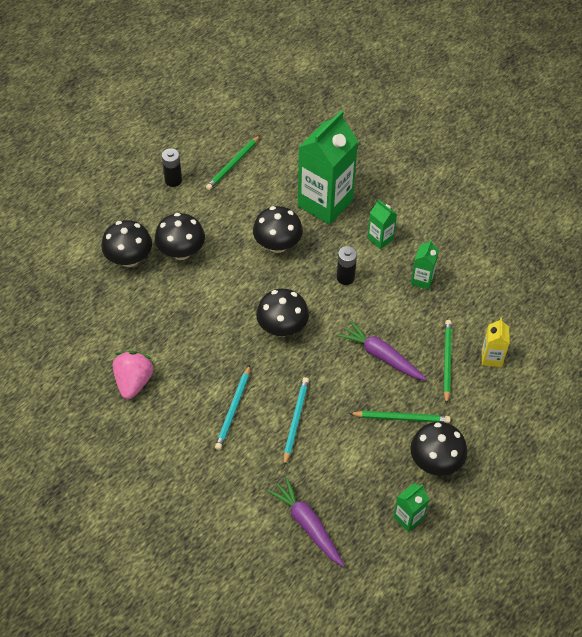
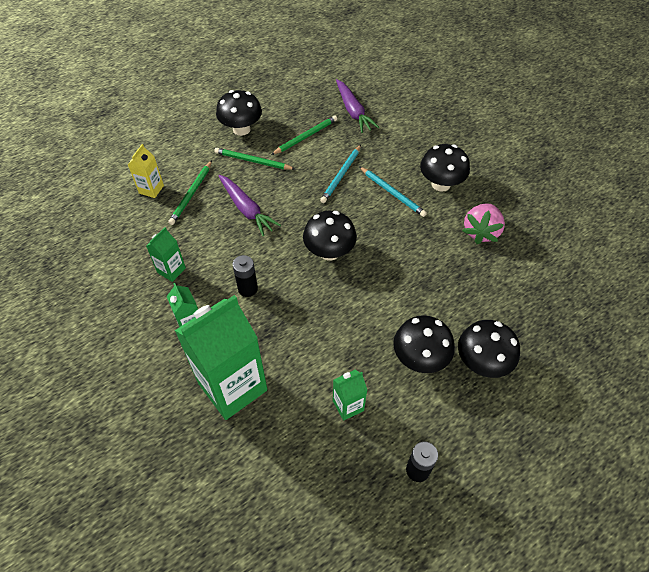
camera: 165 degrees left, 0 degrees up
green pencil [206,135,260,190] -> green pencil moved to [271,116,337,155]
turquoise pencil [215,365,250,450] -> turquoise pencil turned 105 degrees clockwise [359,166,427,217]
black mushroom [253,206,303,253] -> black mushroom moved to [420,144,470,192]
green carton [393,483,429,532] -> green carton moved to [333,369,367,421]

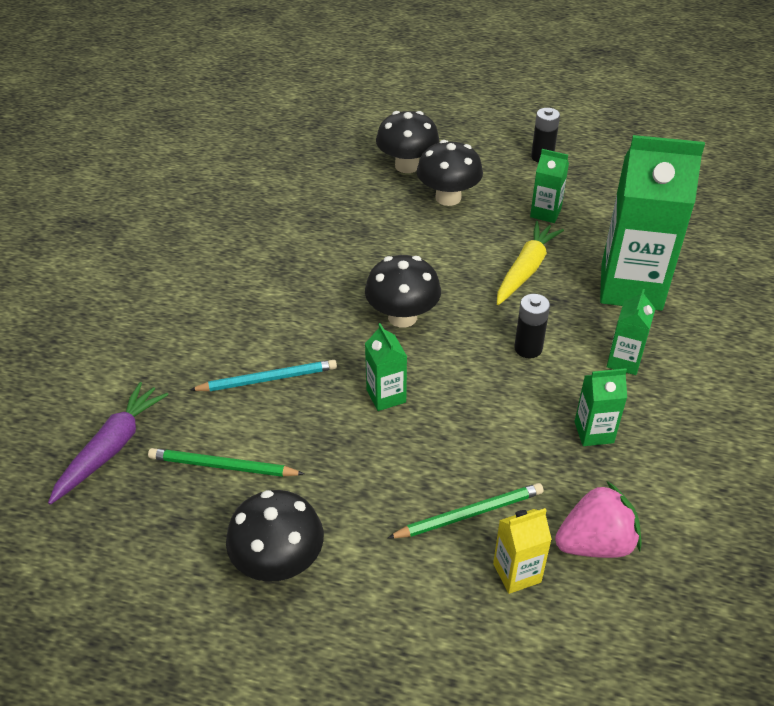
camera: 130 degrees left, 10 degrees down
green pencil [214,148,295,170] -> none
purple carrot [218,175,281,236] -> none
turquoise pencil [359,166,427,217] -> none
black mushroom [420,144,470,192] -> none
pink strawberry [462,203,505,244] -> pink strawberry moved to [555,481,642,558]
none -> green carton [365,323,407,411]
none -> yellow carrot [497,221,564,305]

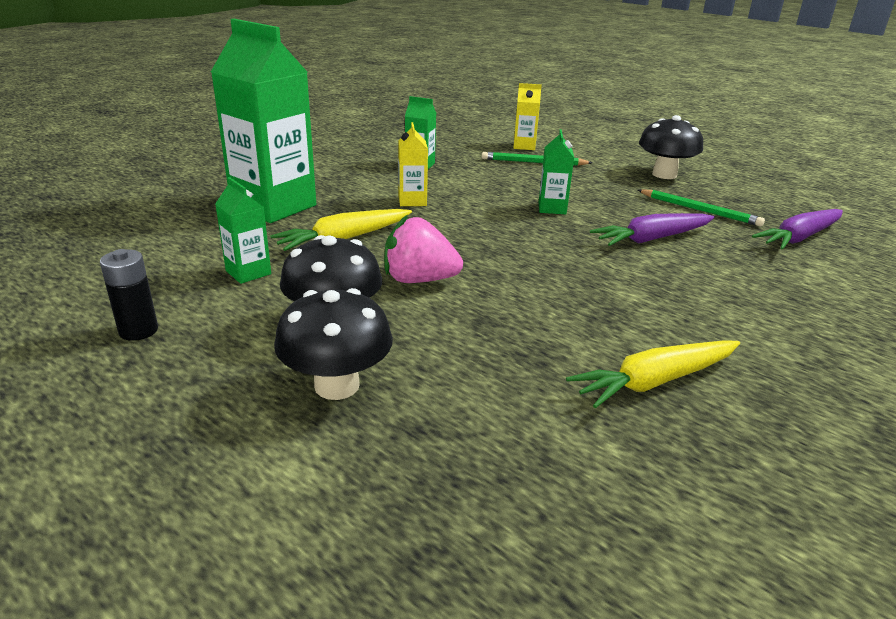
camera: 155 degrees left, 15 degrees down
turquoise pencil [190,360,337,391] -> purple carrot [590,213,715,246]
black mushroom [365,255,441,328] -> none
black battery [514,294,550,358] -> yellow carton [398,122,428,206]
pink strawberry [555,481,642,558] -> pink strawberry moved to [384,215,463,283]
green carton [607,289,655,375] -> none
none -> yellow carrot [566,340,740,408]

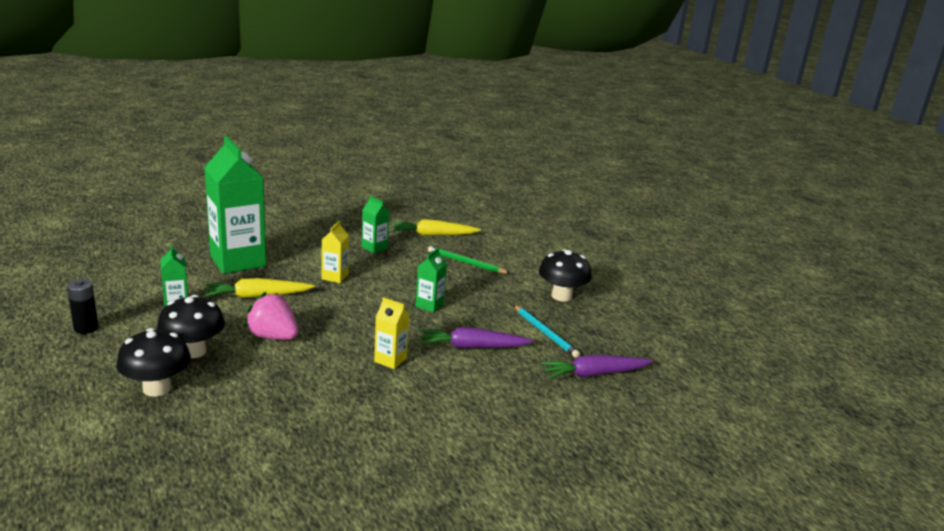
camera: 20 degrees right, 5 degrees down
yellow carton [513,83,542,150] -> yellow carton moved to [374,297,409,369]
yellow carrot [566,340,740,408] -> yellow carrot moved to [392,219,481,236]
green pencil [638,189,765,226] -> turquoise pencil [514,305,580,358]

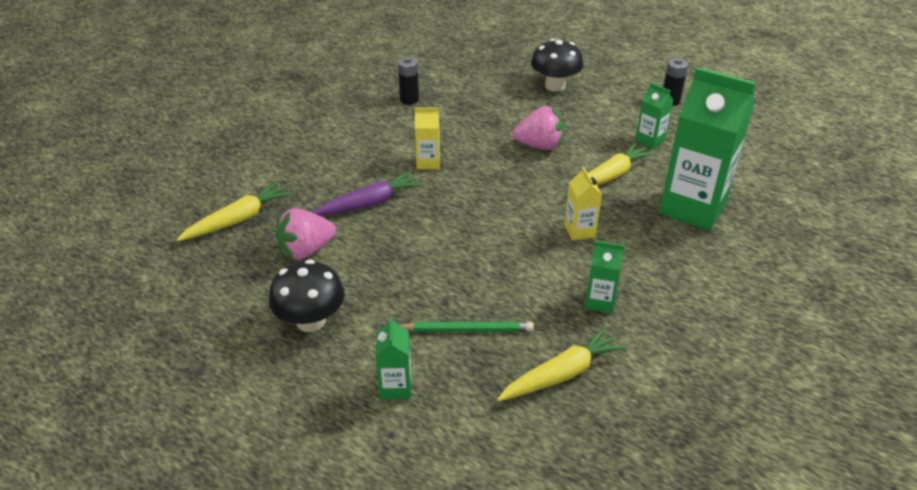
camera: 155 degrees right, 15 degrees up
black mushroom [157,295,225,358] -> none
green carton [416,248,447,313] -> green carton moved to [375,316,411,399]
turquoise pencil [514,305,580,358] -> pink strawberry [276,208,336,260]
purple carrot [541,355,653,379] -> yellow carrot [177,181,292,241]
none -> black battery [398,57,419,105]

